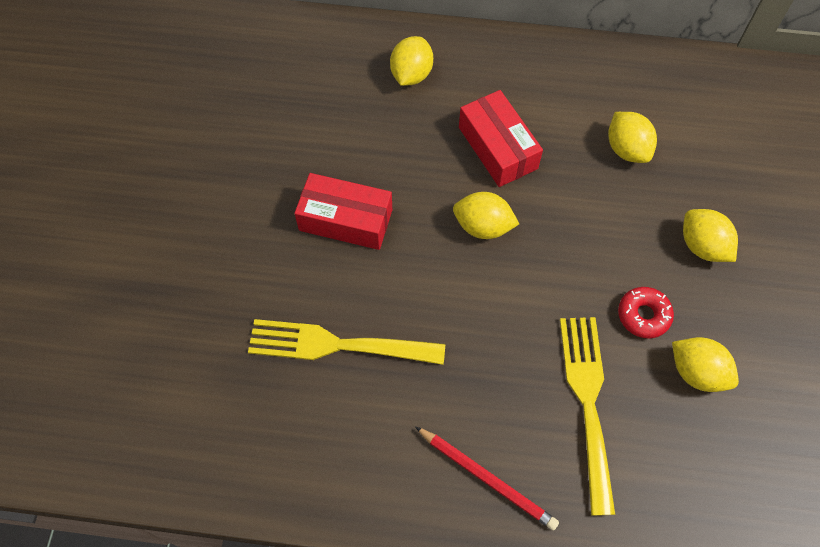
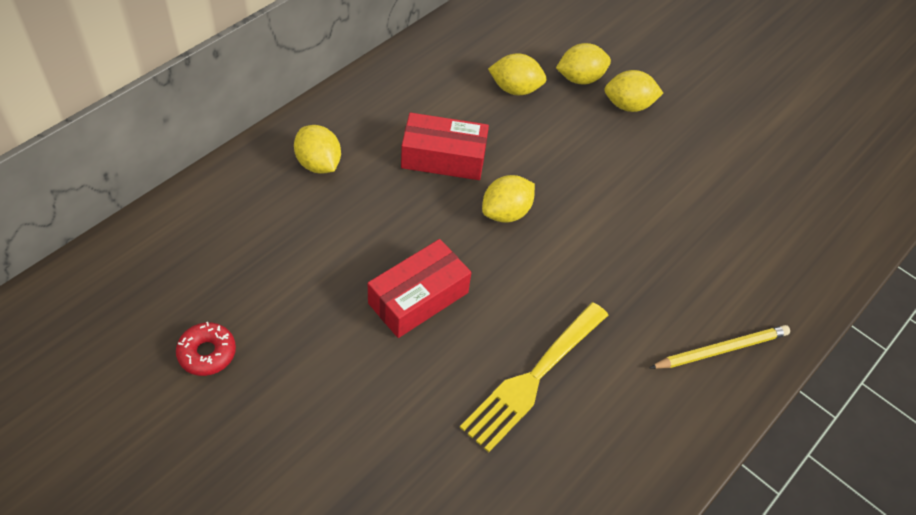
camera: 60 degrees left, 10 degrees down
red pencil [415,427,559,530] -> yellow pencil [650,325,790,369]
yellow fork [560,317,615,516] -> none
red donut [618,287,674,338] -> red donut moved to [176,322,236,376]
yellow lemon [672,337,739,392] -> yellow lemon moved to [556,43,611,85]

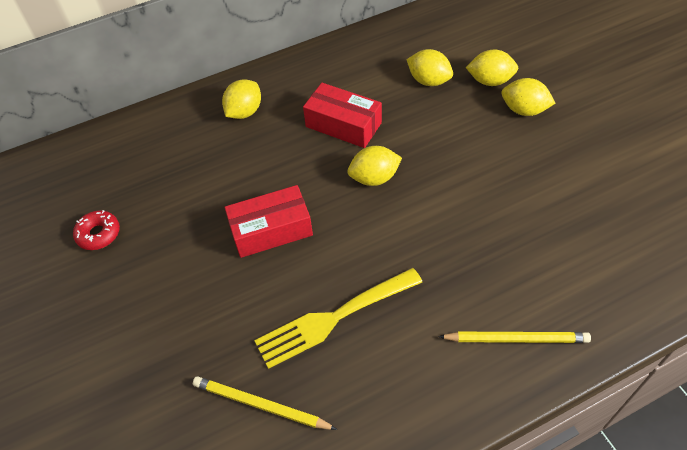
camera: 30 degrees right, 0 degrees up
yellow lemon [294,125,341,174] -> yellow lemon turned 45 degrees clockwise [222,80,261,119]
none -> yellow pencil [193,376,337,430]

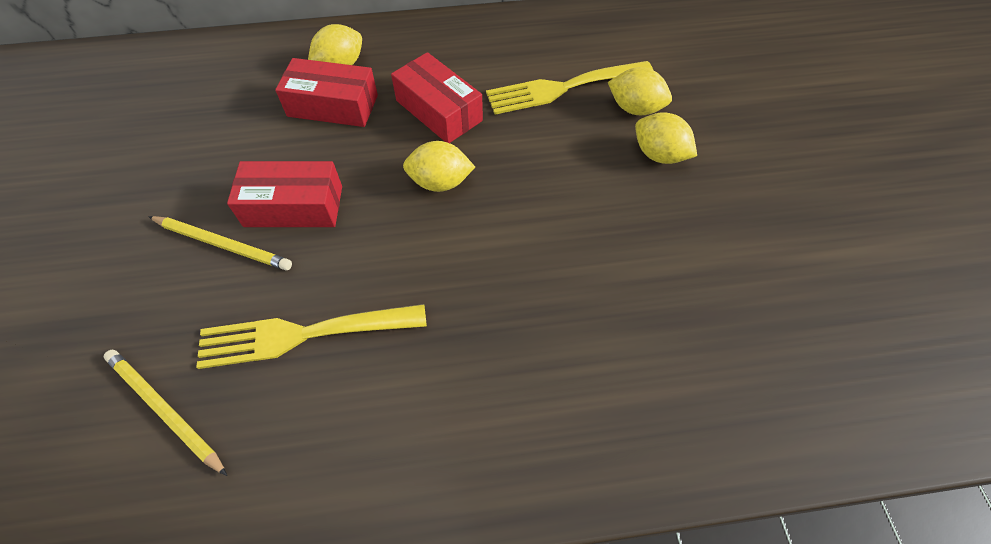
camera: 15 degrees right, 5 degrees up
red donut [73,210,120,250] -> none
yellow lemon [406,49,453,86] -> yellow fork [486,61,653,115]
yellow pencil [438,332,591,343] -> yellow pencil moved to [148,216,292,270]
none -> red box [275,58,378,127]

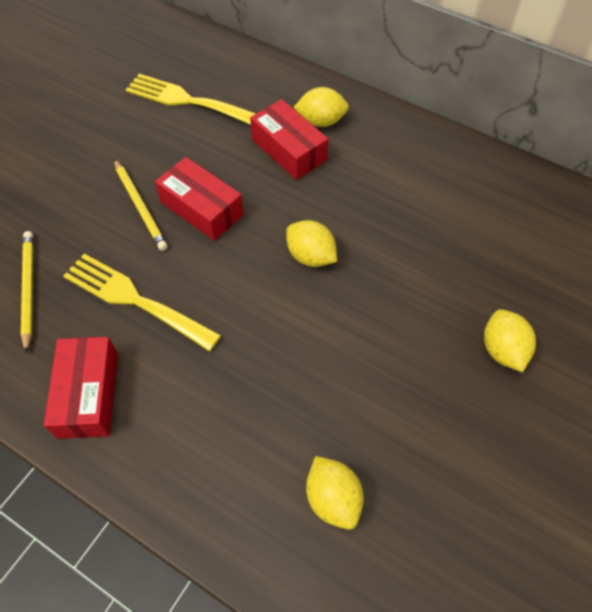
camera: 40 degrees right, 0 degrees up
red box [391,52,483,143] -> red box moved to [44,337,118,439]
yellow fork [486,61,653,115] -> yellow fork moved to [126,74,256,125]
yellow lemon [608,67,672,115] -> yellow lemon moved to [306,456,364,530]

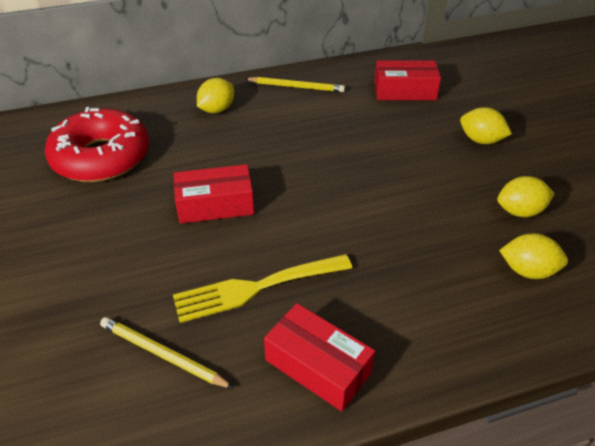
camera: 50 degrees left, 15 degrees down
yellow pencil [114,159,168,251] -> yellow pencil moved to [245,77,345,92]
yellow fork [126,74,256,125] -> red donut [45,107,149,182]
red box [250,99,328,180] -> red box moved to [374,60,441,100]
yellow lemon [286,220,337,267] -> yellow lemon moved to [497,176,555,217]

